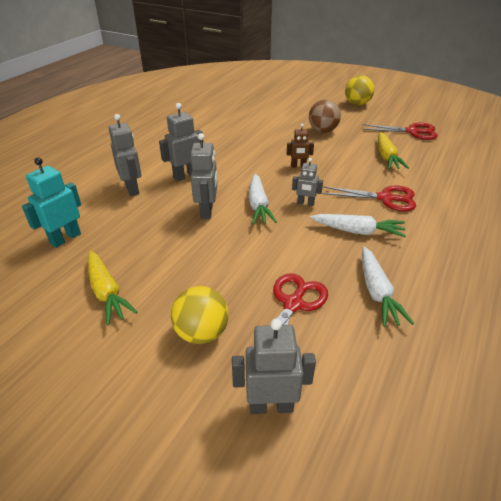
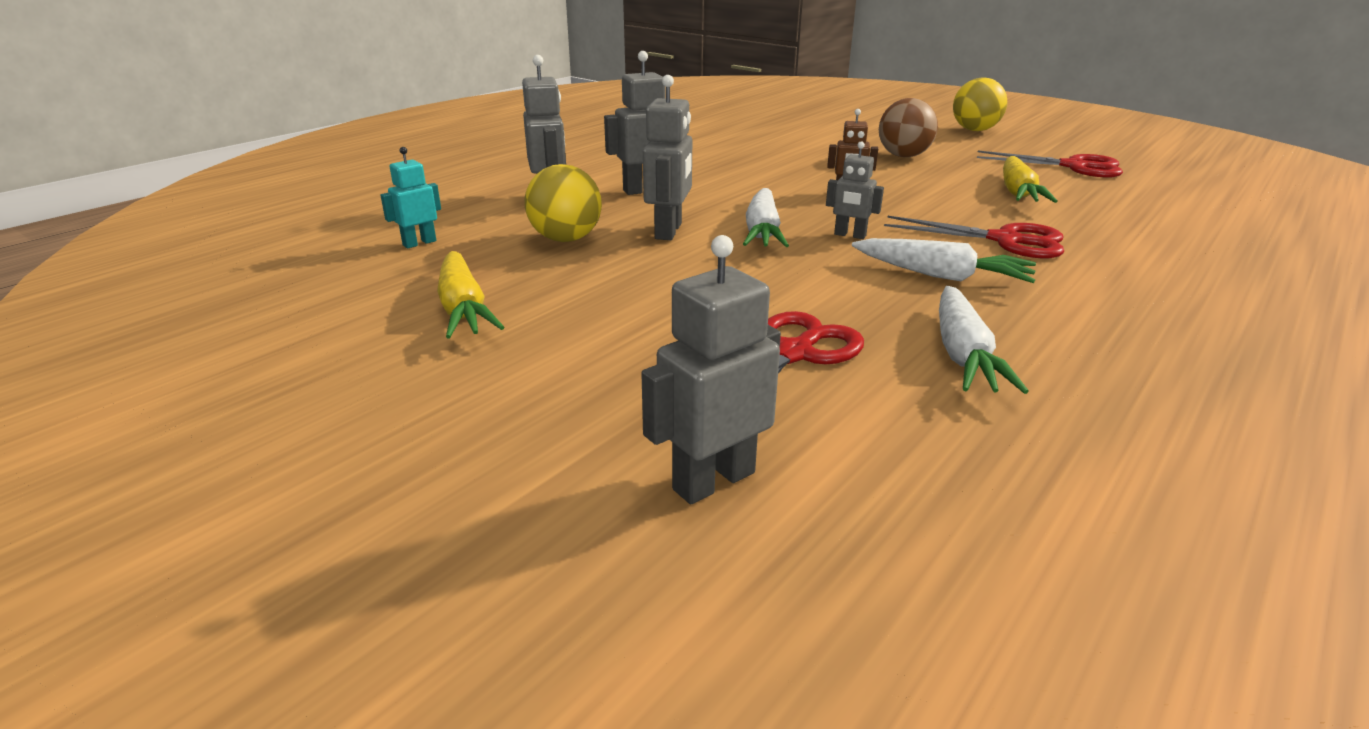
camera: 10 degrees right, 10 degrees down
turquoise robot [22,158,81,248] -> turquoise robot [381,147,441,248], size x0.62
yellow ball [171,286,229,344] -> yellow ball moved to [525,164,602,242]
grey robot [232,319,316,414] -> grey robot turned 45 degrees counterclockwise [641,235,781,504]

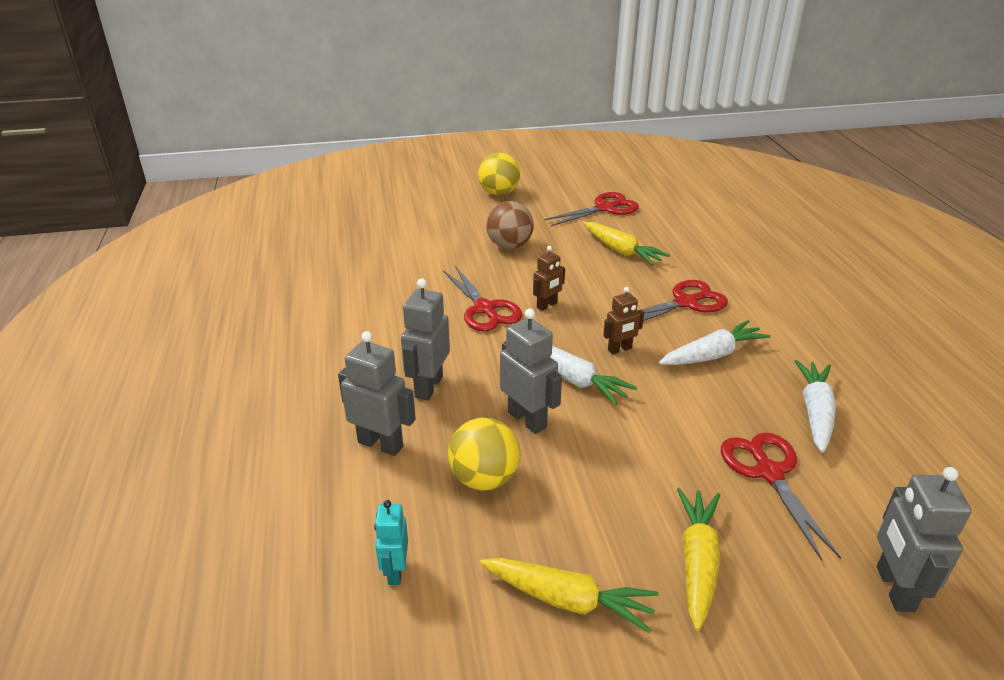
camera: 50 degrees left, 5 degrees up
grey robot [826,141,884,239] -> brown robot [603,287,644,354]
white carrot [939,286,1029,394] -> white carrot turned 120 degrees counterclockwise [795,360,836,453]
none -> red scissors [443,266,522,331]
none -> yellow carrot [677,488,721,631]

